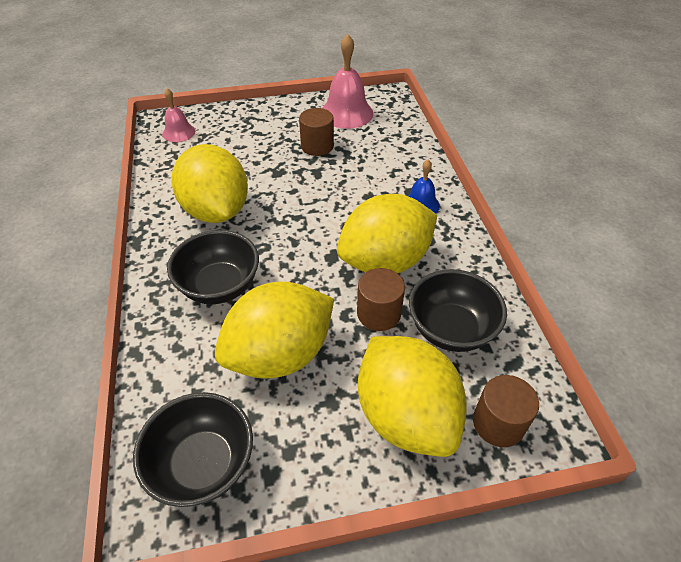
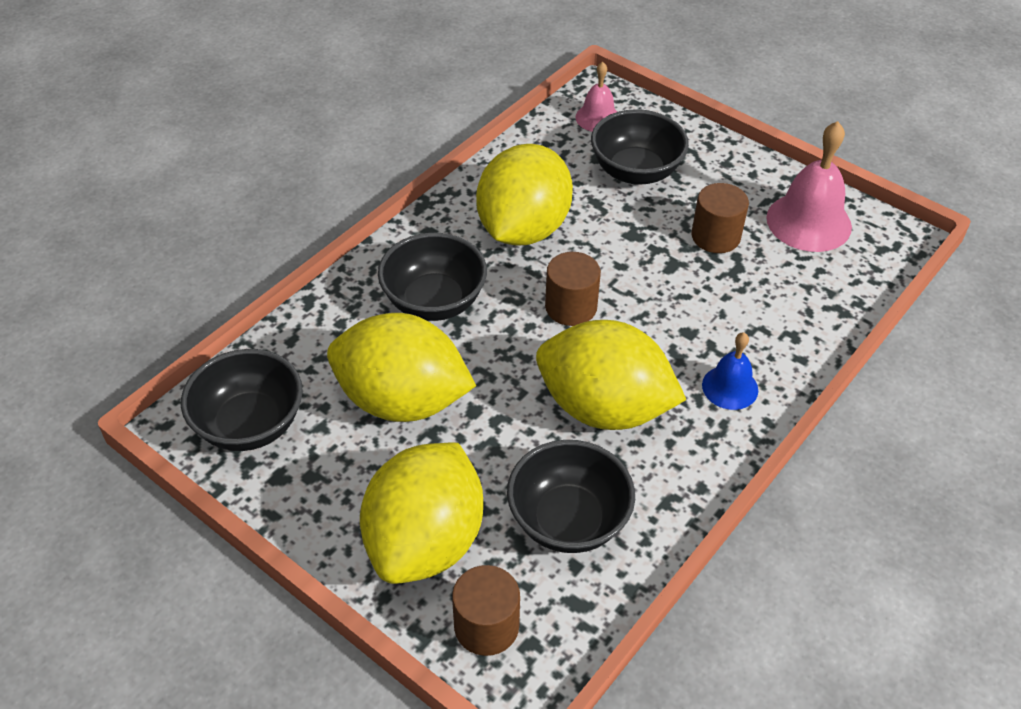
camera: 50 degrees right, 0 degrees up
brown cylinder [357,268,405,331] -> brown cylinder moved to [545,252,601,326]
none -> black bowl [591,109,689,185]

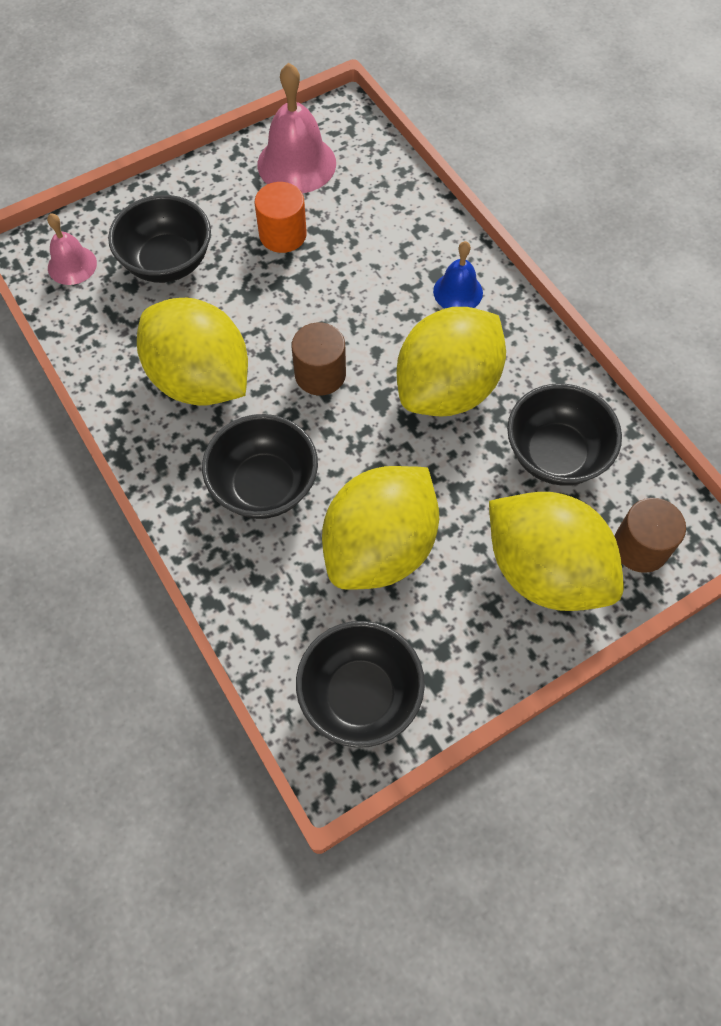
camera: 70 degrees left, 15 degrees up
brown cylinder [692,183,749,253] -> orange cylinder [255,182,307,253]

